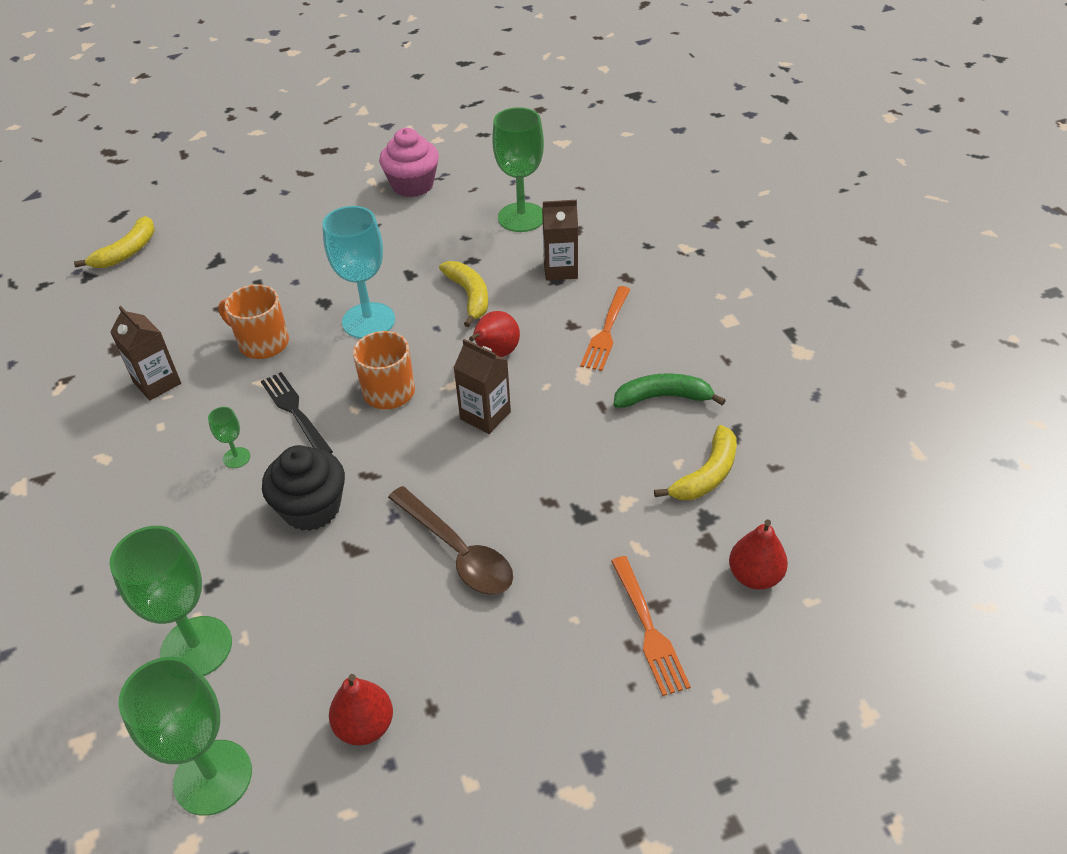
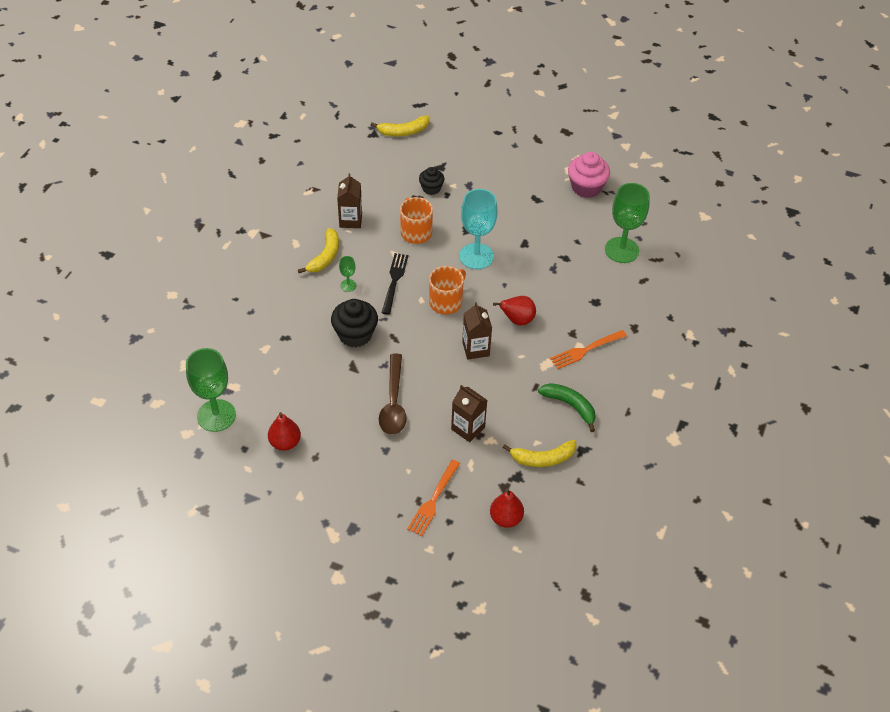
camera: 40 degrees right, 5 degrees up
green goblet [110,526,232,676] -> none
yellow banana [439,261,488,327] -> yellow banana moved to [298,228,339,273]
brown carton [542,200,578,281] -> brown carton moved to [451,385,487,442]
none -> black cupcake [419,167,445,195]

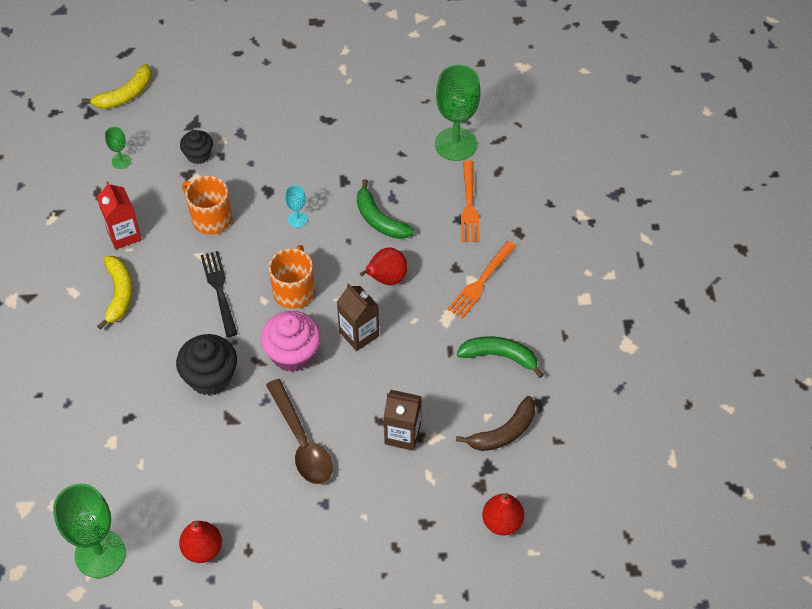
camera: 25 degrees left, 5 degrees up
brown carton [337,173,362,228] -> red carton [97,181,142,250]
green goblet [339,256,356,292] -> green goblet moved to [105,127,131,169]
orange fork [407,460,460,536] -> orange fork moved to [461,160,480,242]
turquoise goblet [459,189,497,269] -> turquoise goblet [285,185,308,227], size x0.45
yellow banana [503,440,576,467] -> brown banana [456,396,535,451]
pink cupcake [568,152,610,198] -> pink cupcake moved to [260,311,321,372]
none -> green banana [357,179,414,239]

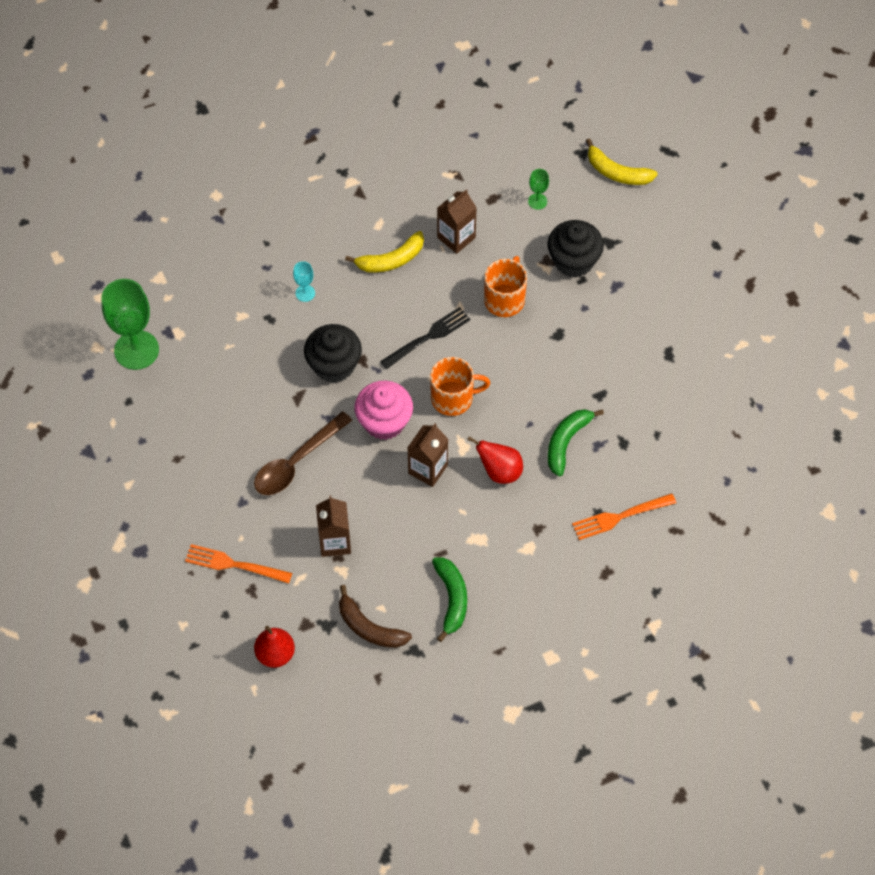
camera: 70 degrees right, 5 degrees up
red carton [97,181,142,250] -> brown carton [437,189,477,254]
red pear [179,521,222,563] -> none
black cupcake [180,130,213,164] -> black cupcake [547,220,604,277], size x1.65
turquoise goblet [285,185,308,227] -> turquoise goblet moved to [293,261,315,302]
green goblet [435,65,480,161] -> none
orange fork [448,241,516,319] -> orange fork moved to [185,544,292,583]

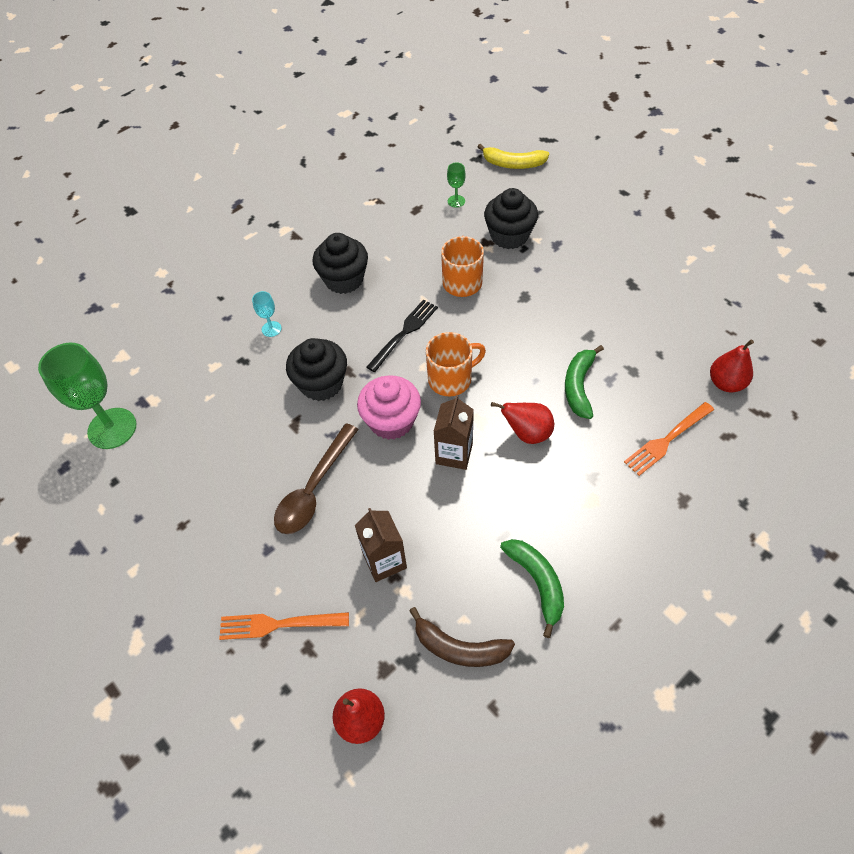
camera: 15 degrees left, 5 degrees down
yellow banana [345,231,424,273] -> black cupcake [313,233,368,294]
brown carton [437,189,477,254] -> none
none -> red pear [710,340,754,392]

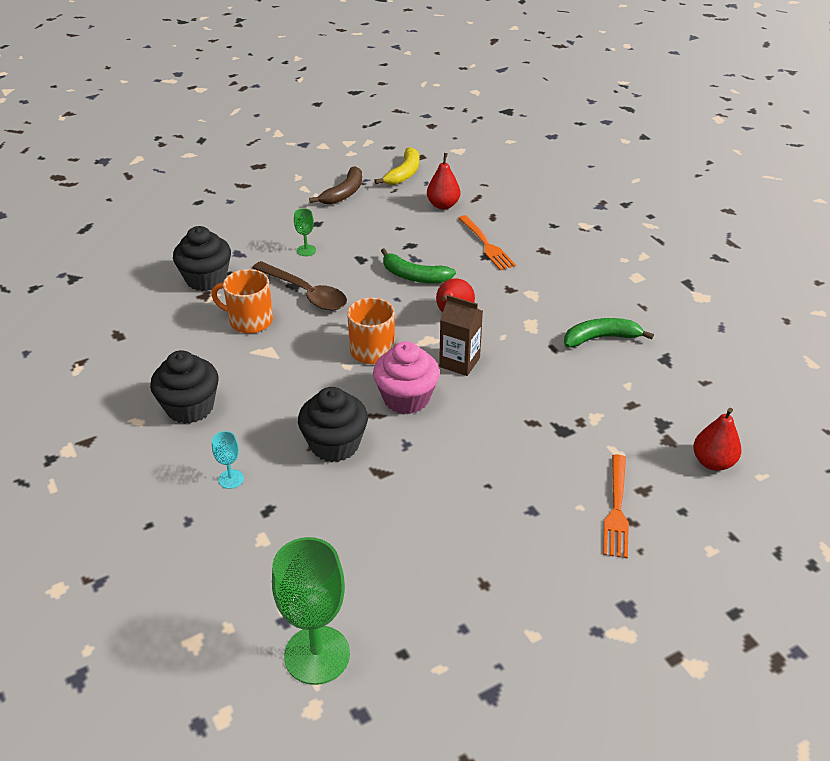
camera: 80 degrees left, 15 degrees down
brown spoon [274,423,359,534] -> brown spoon moved to [252,261,347,311]
brown carton [355,508,407,582] -> none
black fork [367,299,438,372] -> none
brown banana [409,607,515,667] -> brown banana moved to [309,166,362,205]
green goblet [447,162,466,208] -> green goblet moved to [294,208,316,256]
yellow banana [478,144,550,169] -> yellow banana moved to [374,147,419,185]

